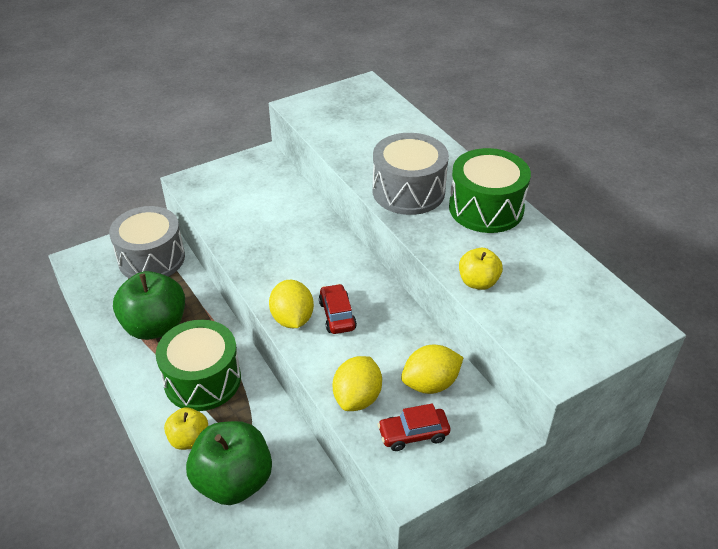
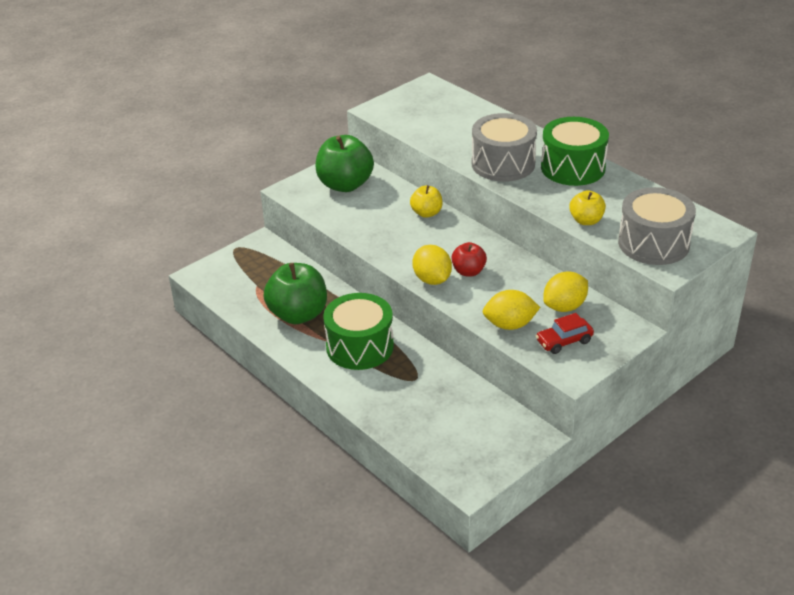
camera: 10 degrees left, 5 degrees down
grey drum [109,206,185,278] -> grey drum moved to [618,187,696,265]
yellow apple [164,407,208,450] -> yellow apple moved to [410,185,443,218]
green apple [186,421,272,505] -> green apple moved to [315,135,374,192]
red car [319,284,357,334] -> red apple [452,242,487,277]
yellow lemon [333,356,382,411] -> yellow lemon turned 75 degrees clockwise [483,290,540,330]

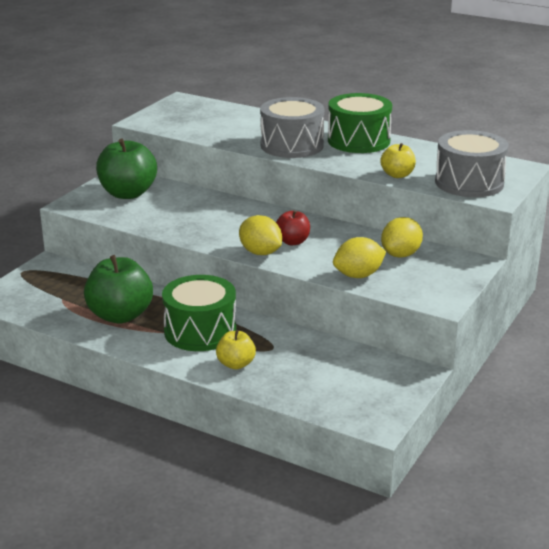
camera: 20 degrees left, 10 degrees down
yellow apple [410,185,443,218] -> yellow apple moved to [216,330,256,369]
red car [536,313,594,354] -> none

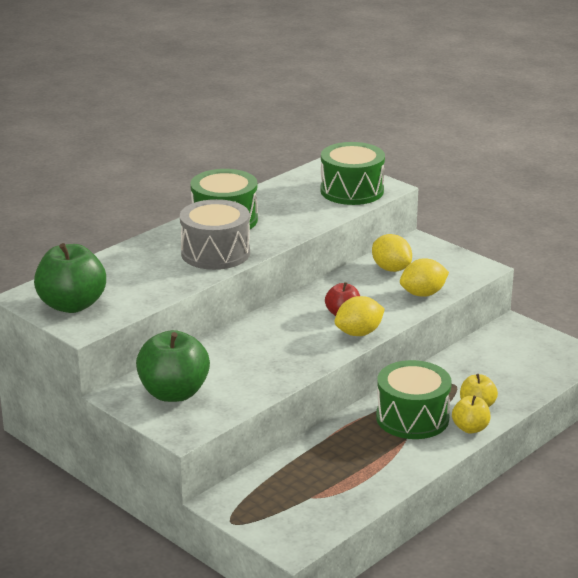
camera: 75 degrees left, 0 degrees up
green apple [84,255,153,323] -> green apple moved to [34,243,106,313]
yellow lemon [333,237,386,278] -> yellow lemon turned 75 degrees clockwise [400,258,449,297]
yellow apple [380,143,416,178] -> yellow apple moved to [452,396,491,433]
grey drum [435,130,509,197] -> green drum [320,142,385,205]

